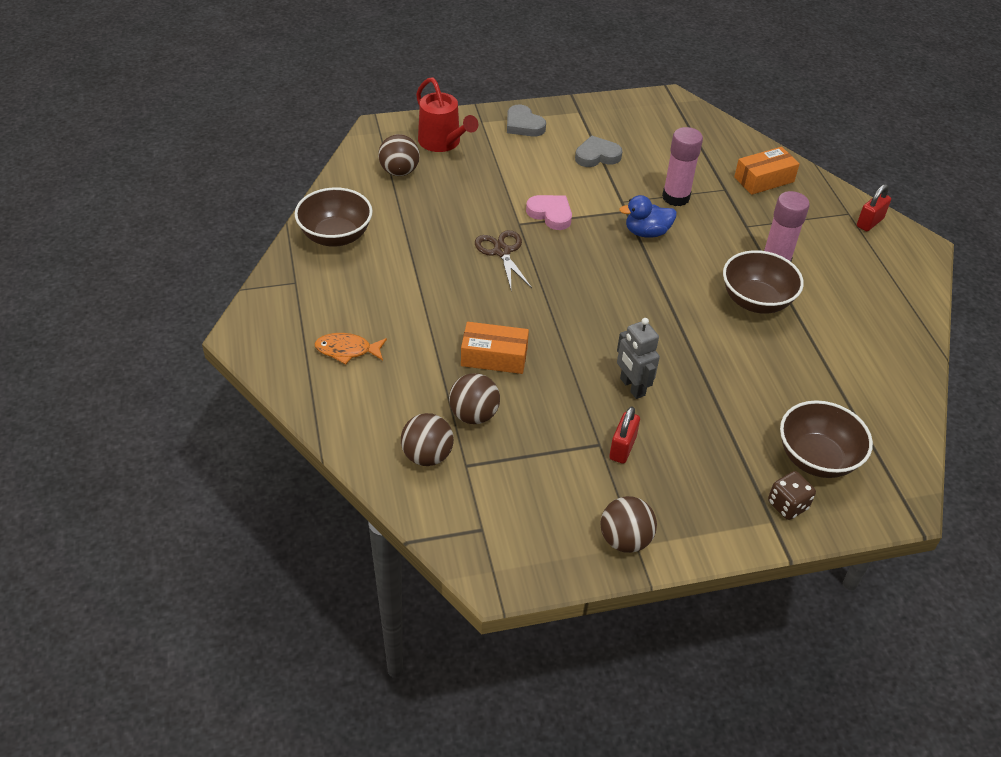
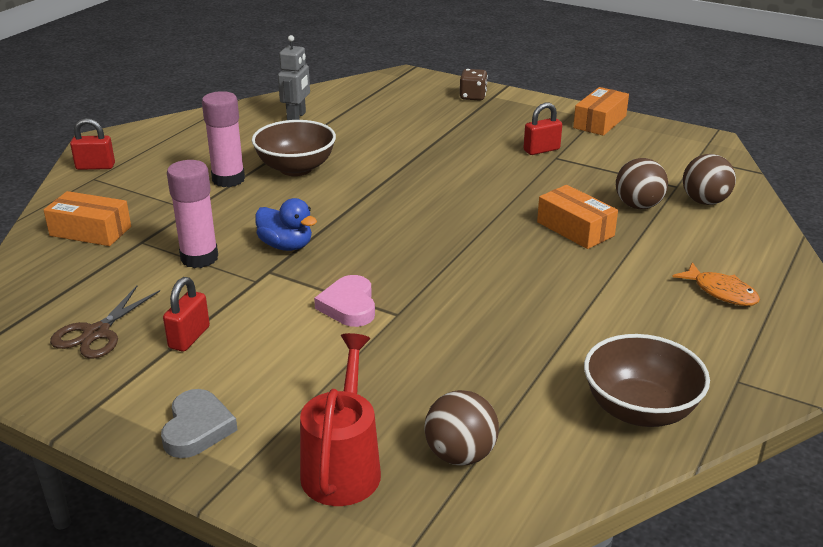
camera: 135 degrees left, 15 degrees down
brown scissors [475,230,532,289] -> brown scissors moved to [50,286,160,359]
grey heart [575,136,622,167] -> red padlock [163,277,210,352]
brown ball [600,496,657,553] -> orange box [573,87,629,136]
grey robot [617,318,660,399] -> grey robot moved to [278,35,310,120]
brown bowl [780,400,873,478] -> none

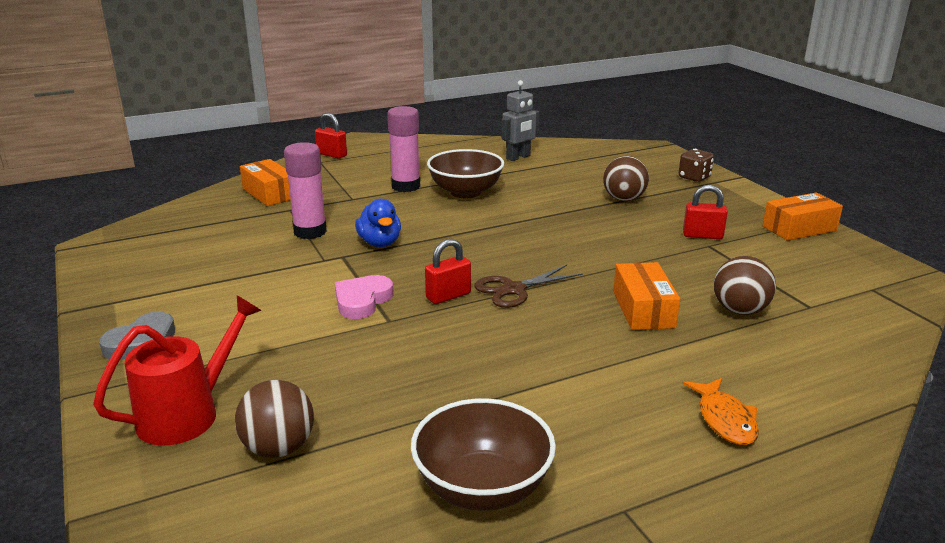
camera: 35 degrees right, 5 degrees down
brown scissors [50,286,160,359] -> brown scissors moved to [474,265,583,308]
red padlock [163,277,210,352] -> red padlock moved to [425,239,471,304]
brown ball [683,154,736,205] -> brown ball moved to [603,156,649,201]

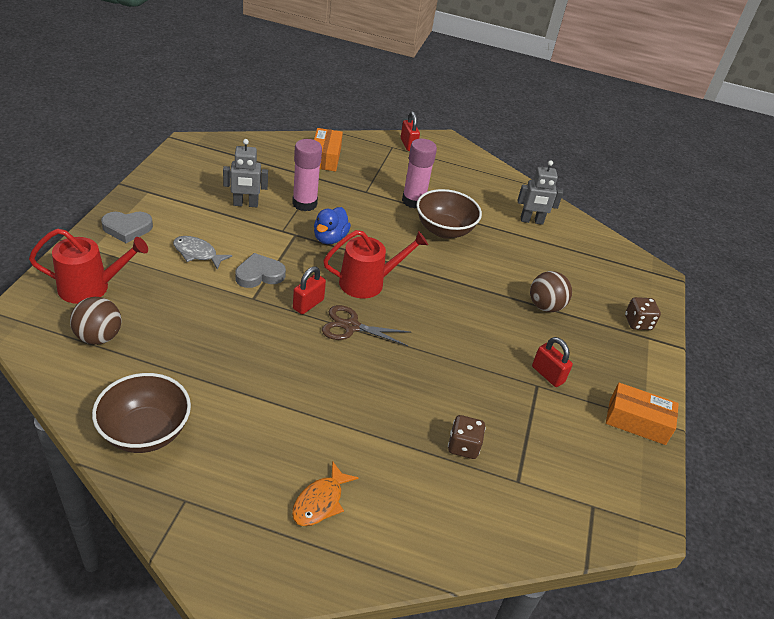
camera: 35 degrees right, 15 degrees up
pink heart [335,275,393,319] -> grey heart [235,253,286,288]
red padlock [425,239,471,304] -> red padlock turned 60 degrees counterclockwise [293,266,326,314]
orange box [613,262,680,330] -> none
brown ball [714,256,776,315] -> brown dice [448,415,486,459]
none -> grey fish [173,236,232,270]
none -> grey robot [223,139,268,207]
none -> red watering can [323,230,428,299]

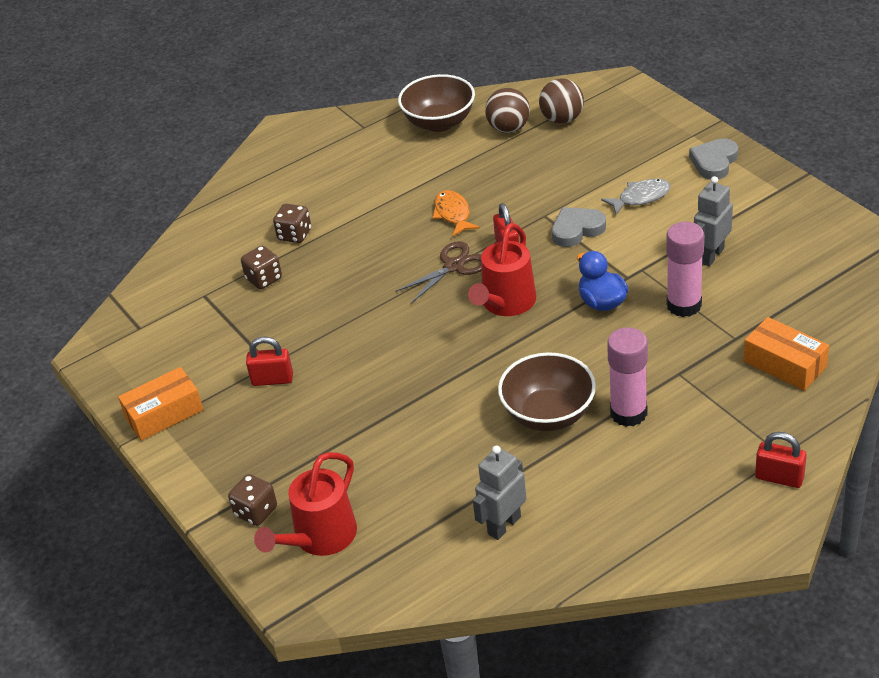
camera: 140 degrees right, 0 degrees up
red watering can [29,229,148,304] -> red watering can moved to [254,452,357,556]
grey heart [235,253,286,288] -> grey heart turned 135 degrees counterclockwise [552,207,606,247]
orange fish [292,461,358,526] -> orange fish moved to [432,190,480,236]
brown ball [530,271,572,312] -> brown ball moved to [485,88,530,133]
none -> brown dice [273,204,311,243]

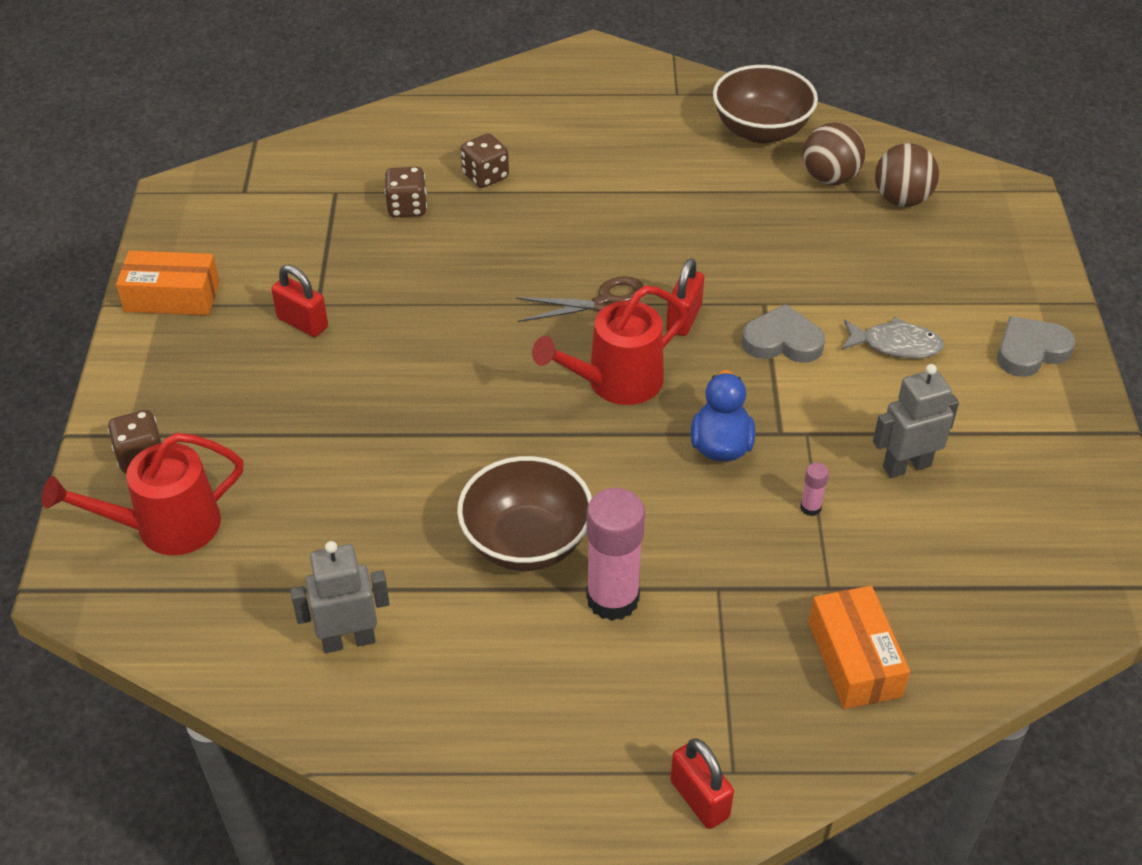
camera: 30 degrees right, 5 degrees up
orange fish [432,190,480,236] -> none
pink glue stick [666,222,704,317] -> pink glue stick [800,462,829,516], size x0.42

